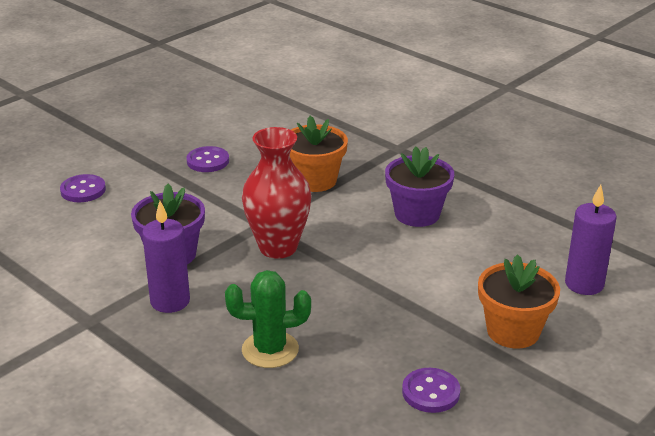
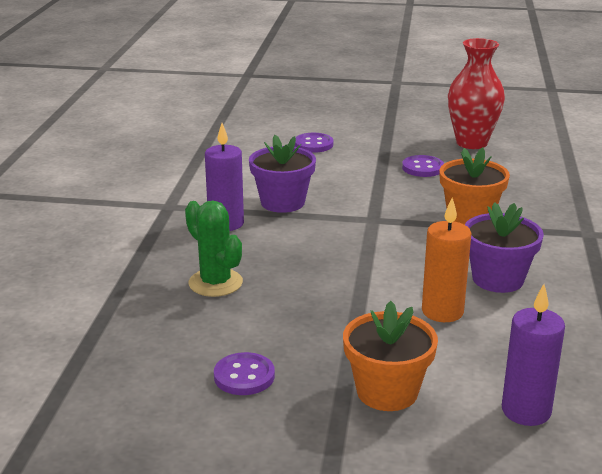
camera: 55 degrees right, 5 degrees down
red vase [242,127,312,259] -> red vase moved to [448,38,505,149]
none -> orange candle [422,198,471,322]

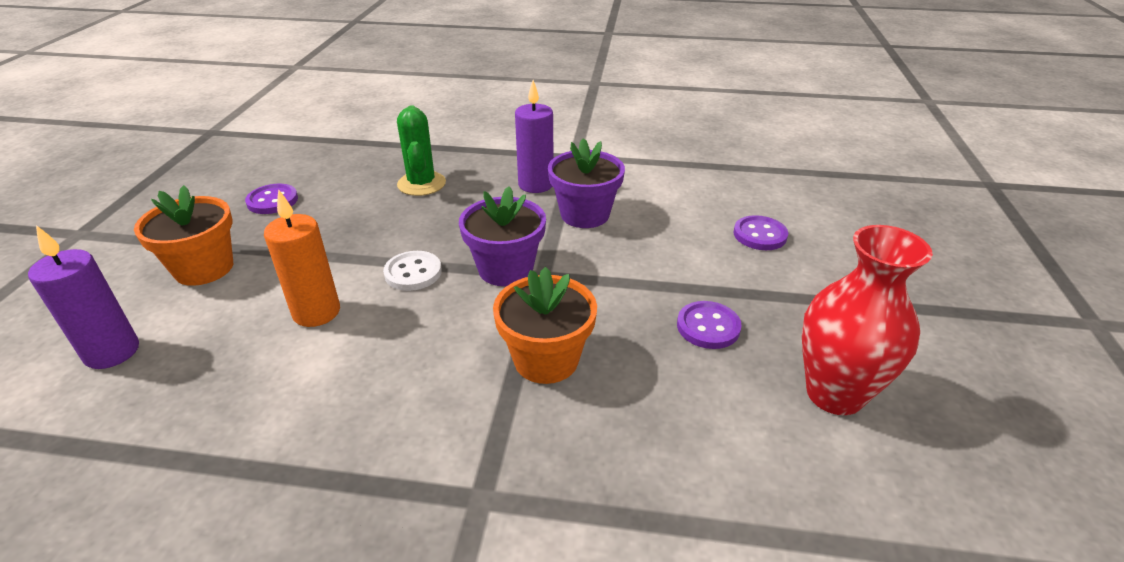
camera: 90 degrees right, 10 degrees up
green cactus [185,201,243,297] -> green cactus turned 60 degrees counterclockwise [397,105,446,196]
purple flower pot [465,202,544,293] -> purple flower pot moved to [459,186,546,286]
none -> white button [383,251,442,291]

